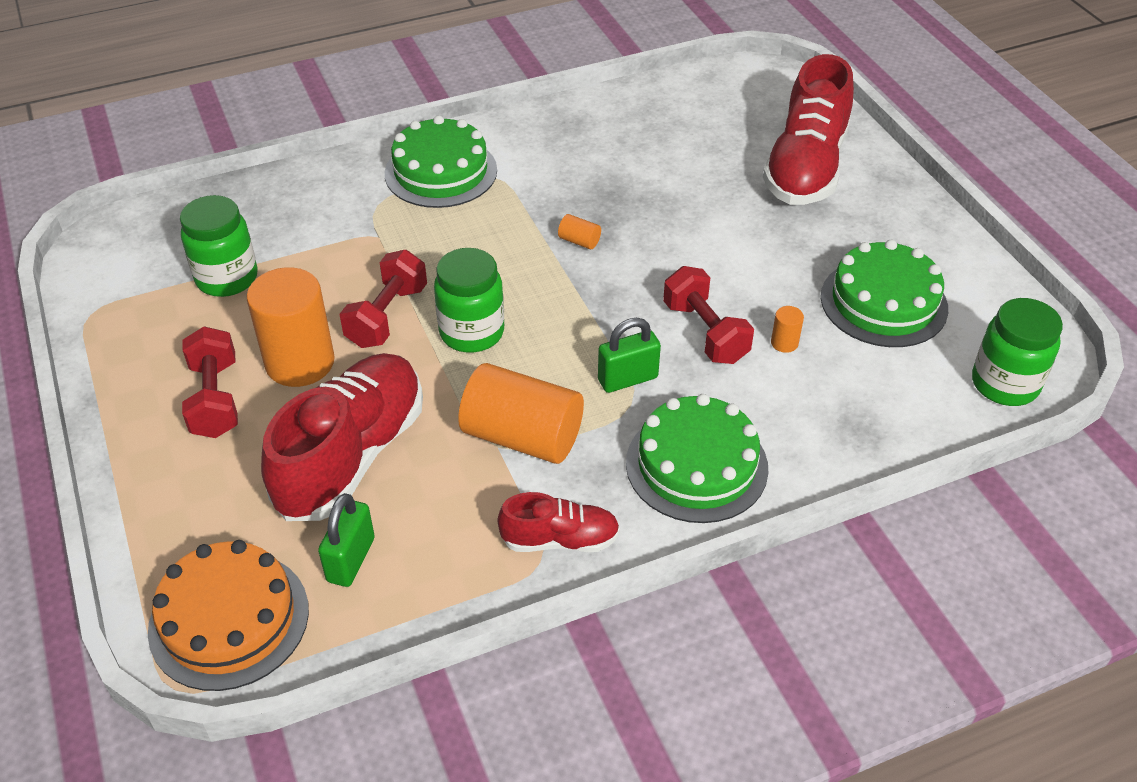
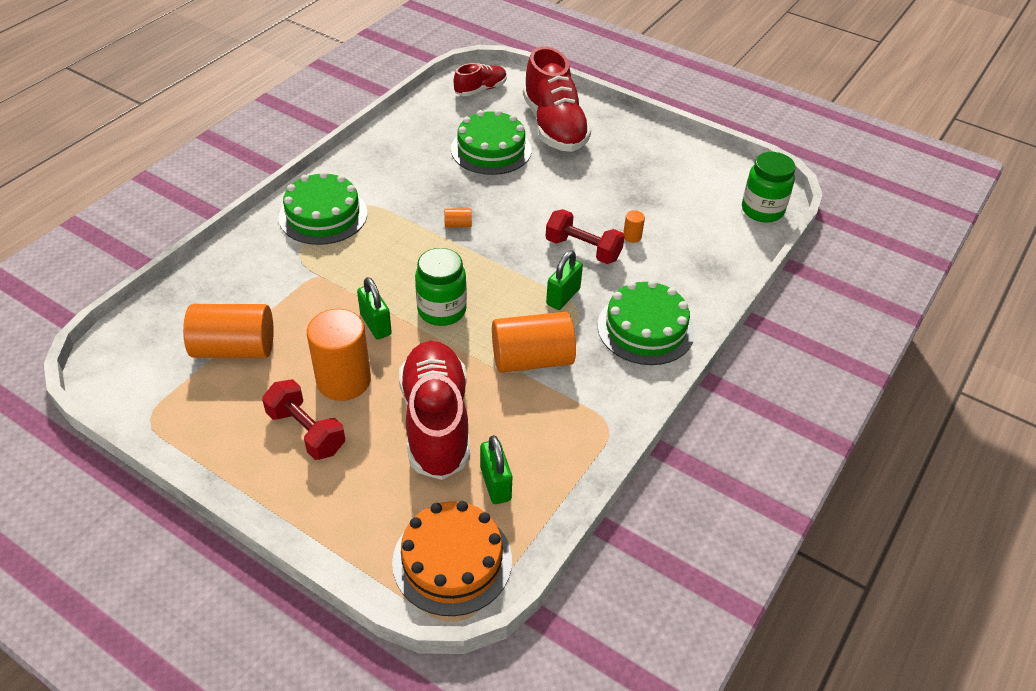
camera: 35 degrees left, 0 degrees up
green jar [180,195,258,297] -> orange cylinder [183,304,274,358]
red dumbbell [340,250,427,348] -> green padlock [357,277,392,339]
red shoe [498,492,620,552] -> red shoe moved to [454,63,507,96]
green cake [821,240,948,347] -> green cake moved to [451,110,532,175]

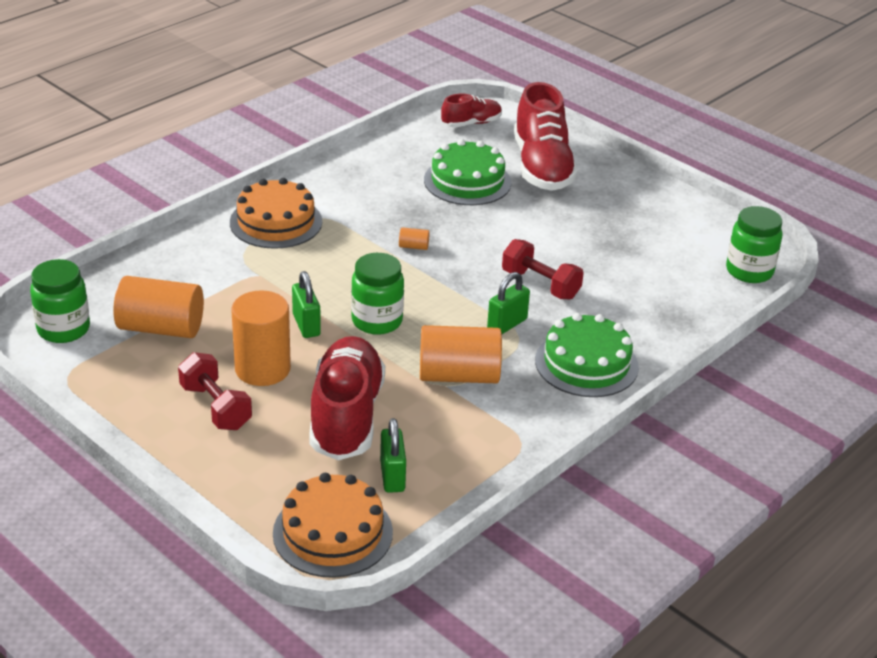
camera: 10 degrees right, 10 degrees down
green cake [279,171,367,245] -> orange cake [230,178,322,249]
orange cylinder [623,210,645,243] -> none
none -> green jar [30,259,90,343]

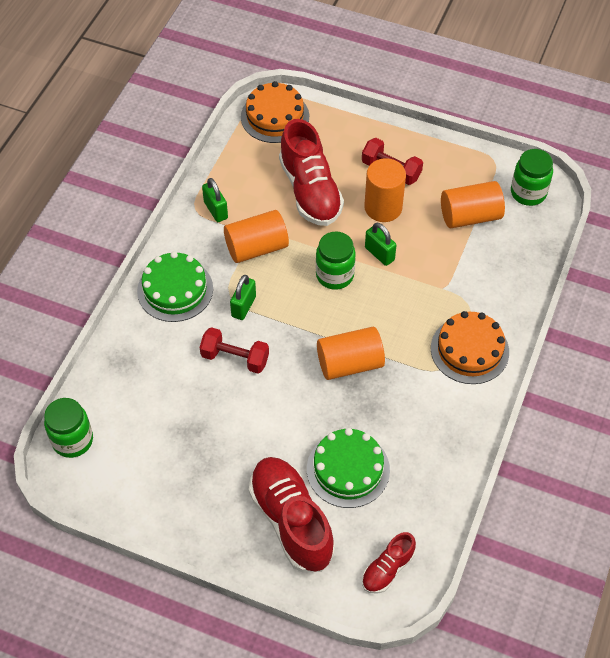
camera: 160 degrees right, 20 degrees up
green padlock [380,418,406,493] -> green padlock moved to [202,178,228,222]
orange cylinder [399,227,429,250] -> orange cylinder [317,327,385,380], size x2.47

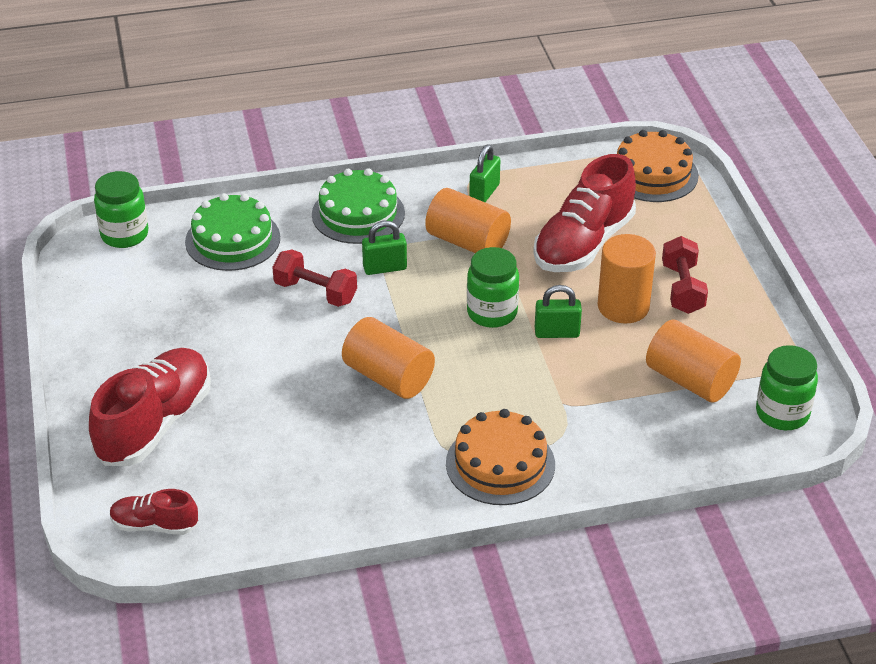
camera: 55 degrees right, 15 degrees down
red dumbbell [200,327,269,373] -> red dumbbell turned 45 degrees counterclockwise [272,250,357,307]
green cake [307,428,390,508] -> green cake moved to [185,193,280,271]
green padlock [365,223,396,266] -> green padlock turned 75 degrees clockwise [535,285,582,338]

